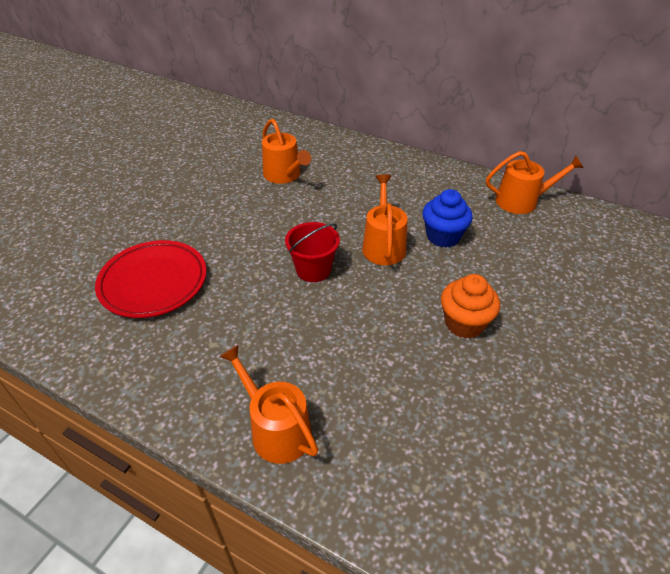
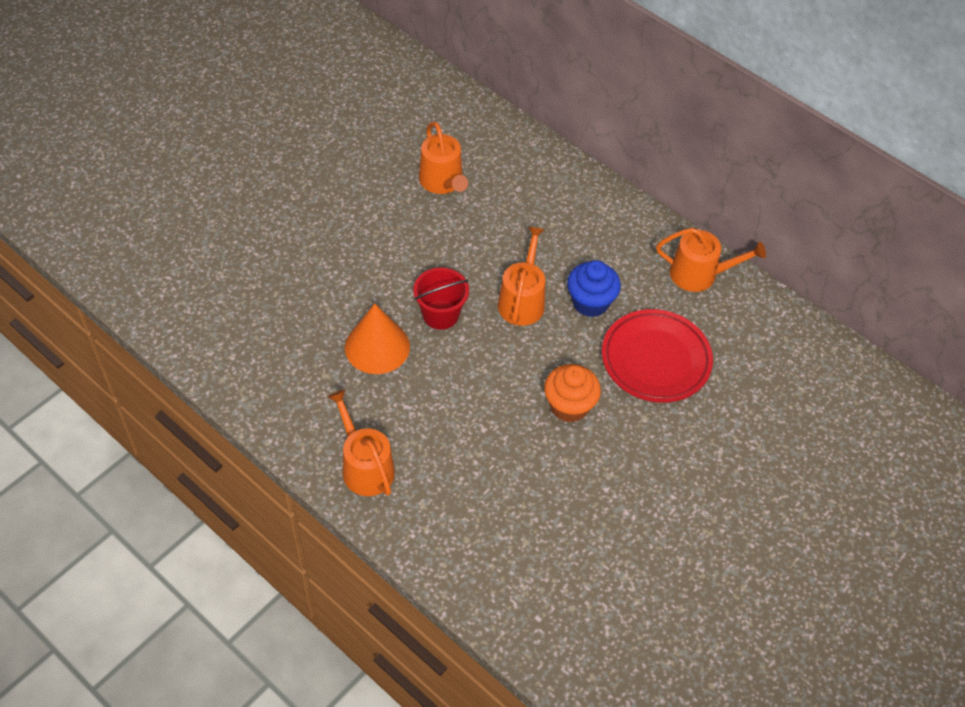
camera: 10 degrees right, 10 degrees up
red plate [95,240,207,318] -> red plate moved to [602,309,713,403]
none -> orange cone [345,304,410,374]

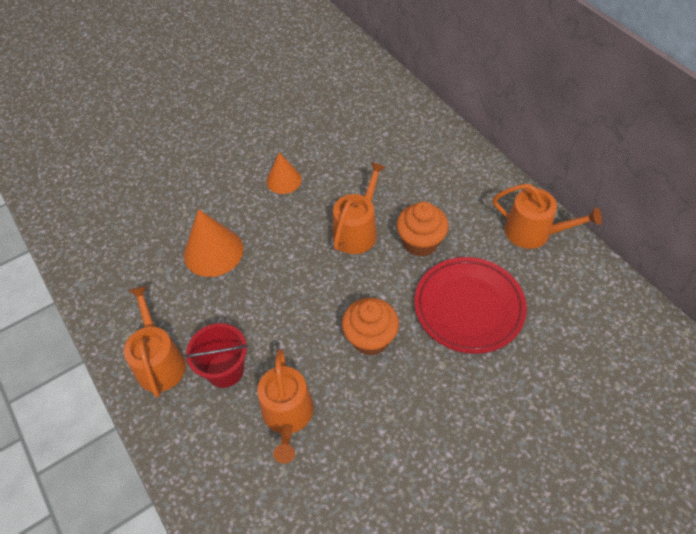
camera: 20 degrees right, 0 degrees up
red bucket [413,268,469,330] -> red bucket moved to [185,323,248,388]
orange watering can [419,122,468,194] -> orange watering can moved to [257,349,314,464]
blue cupcake [567,260,621,317] -> orange cupcake [396,202,449,257]
none -> orange cone [266,152,302,194]

